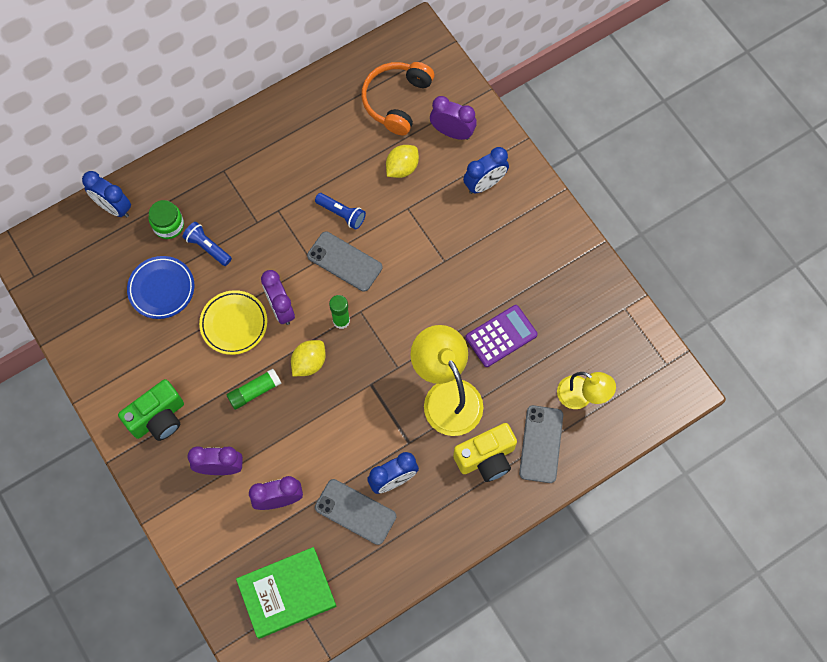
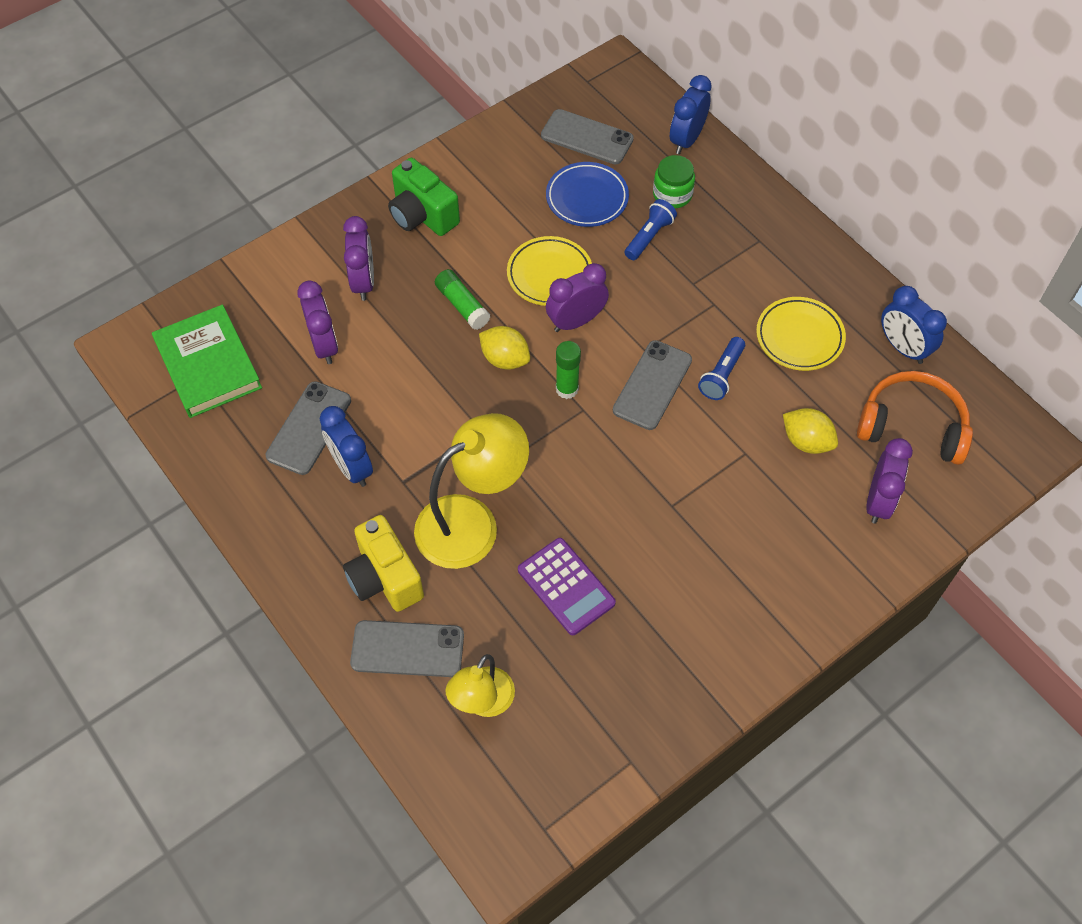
camera: 85 degrees right, 10 degrees down
blue clock [463,147,509,194] -> blue clock moved to [881,286,947,364]
none -> grey phone [541,109,634,165]
none -> yellow plate [756,297,846,371]

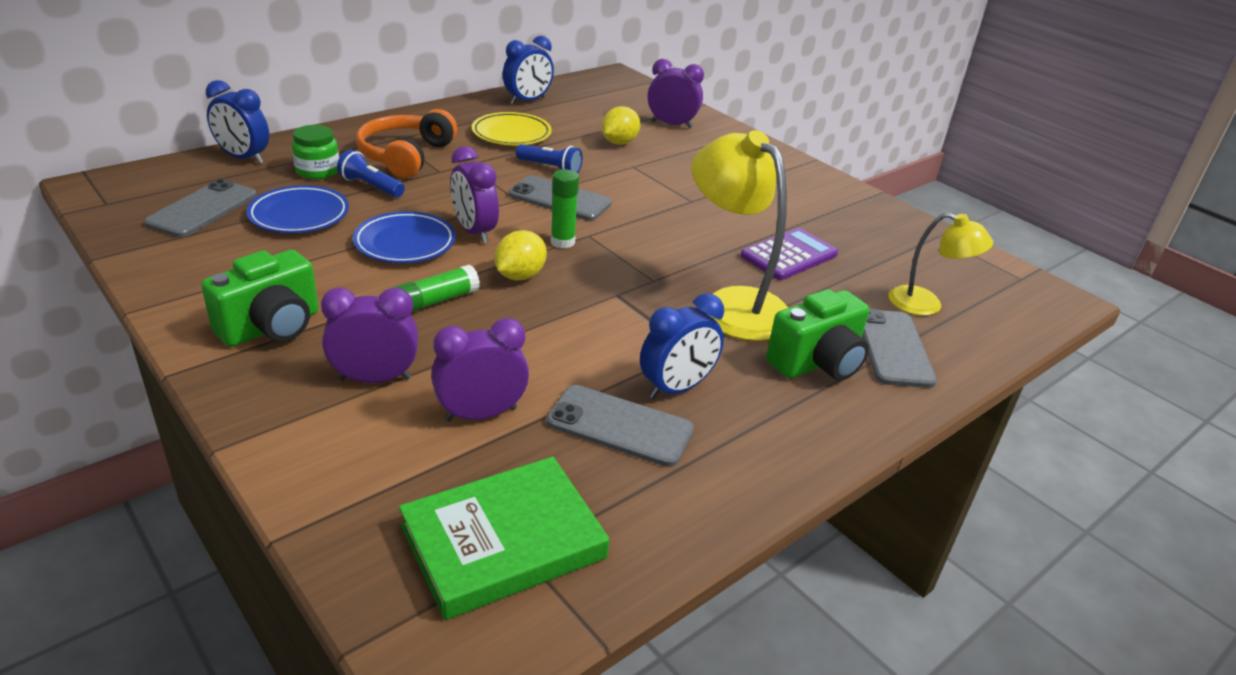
camera: 95 degrees left, 25 degrees down
yellow camera [343,515,424,612] -> green camera [766,289,869,381]
yellow plate [507,236,592,306] -> blue plate [353,211,456,263]
orange headphones [857,371,973,465] -> orange headphones moved to [356,109,457,178]

